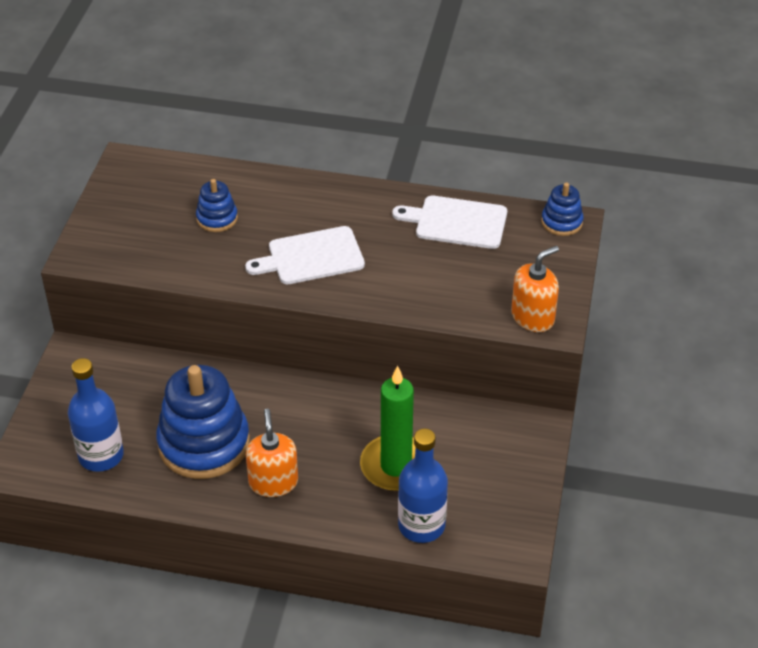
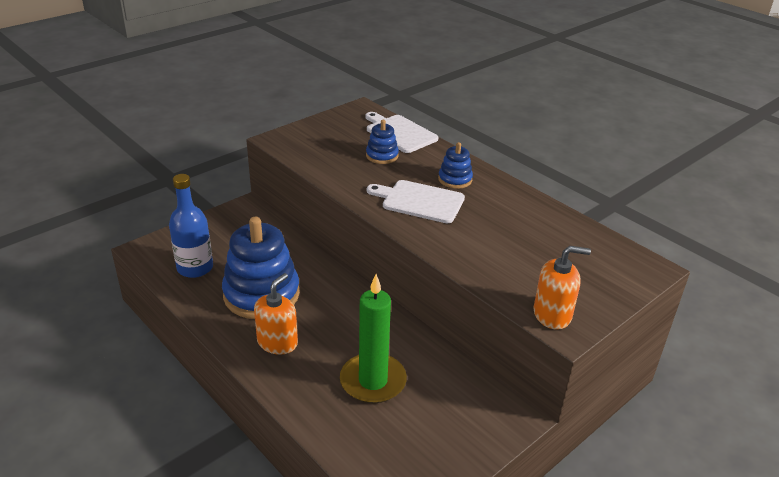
camera: 35 degrees right, 10 degrees down
white cutting board [392,196,507,249] -> white cutting board moved to [365,112,438,153]
blue bottle [398,428,448,543] -> none
blue stacking toy [541,183,584,236] -> blue stacking toy moved to [438,142,473,189]

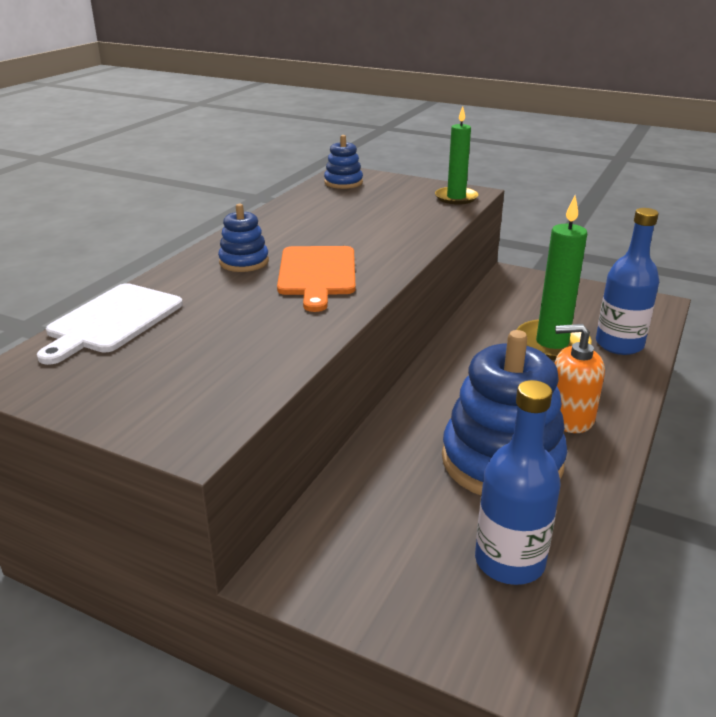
camera: 110 degrees left, 5 degrees down
blue stacking toy [366,120,399,164] -> blue stacking toy moved to [324,135,363,189]
white cutting board [367,180,465,223] -> orange cutting board [277,246,355,312]
orange soap dispenser [534,246,591,330] -> green candle [435,106,479,205]
none -> blue bottle [596,208,659,355]

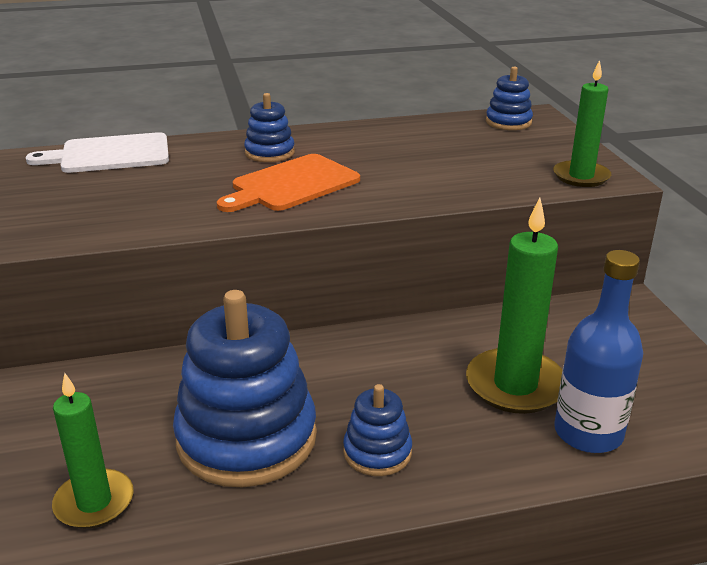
camera: 50 degrees right, 0 degrees up
blue bottle [475,380,561,585] -> green candle [52,373,134,529]
orange soap dispenser [554,324,605,433] -> blue stacking toy [343,384,412,476]

